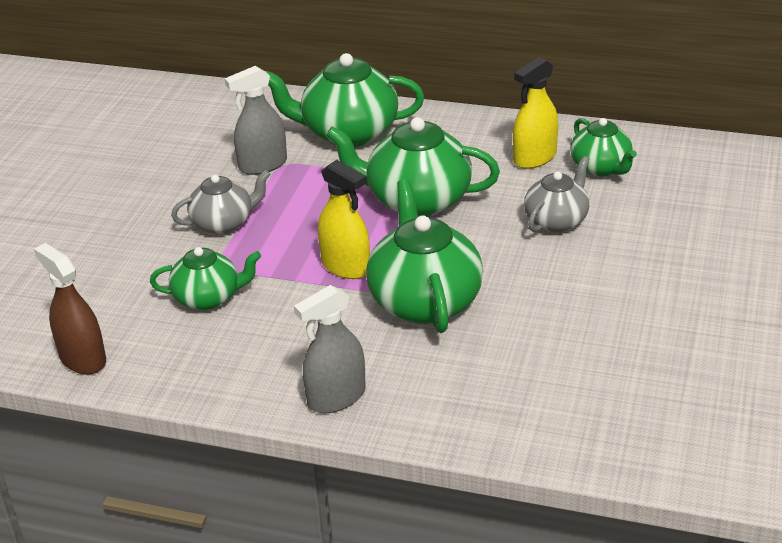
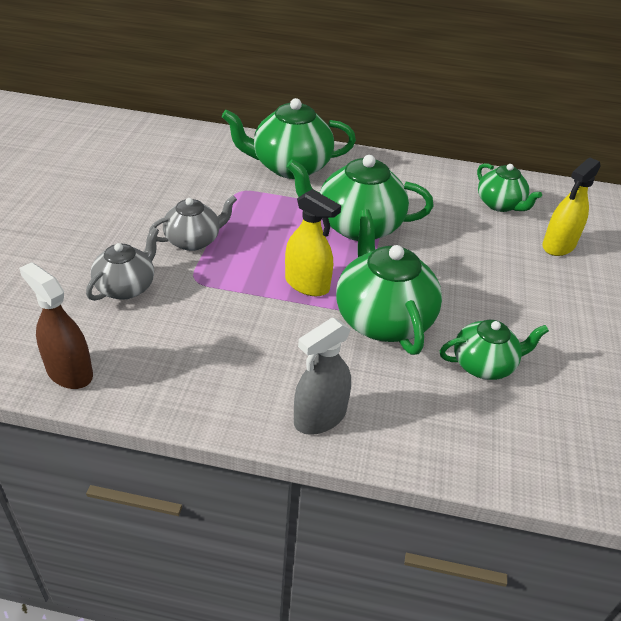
camera: 10 degrees left, 5 degrees up
green teapot [150,247,261,310] -> green teapot moved to [440,320,549,380]
grey spray bottle [224,66,287,175] -> none
yellow spray bottle [513,57,558,169] -> yellow spray bottle moved to [542,158,601,256]
grey teapot [524,156,589,232] -> grey teapot moved to [86,227,159,301]

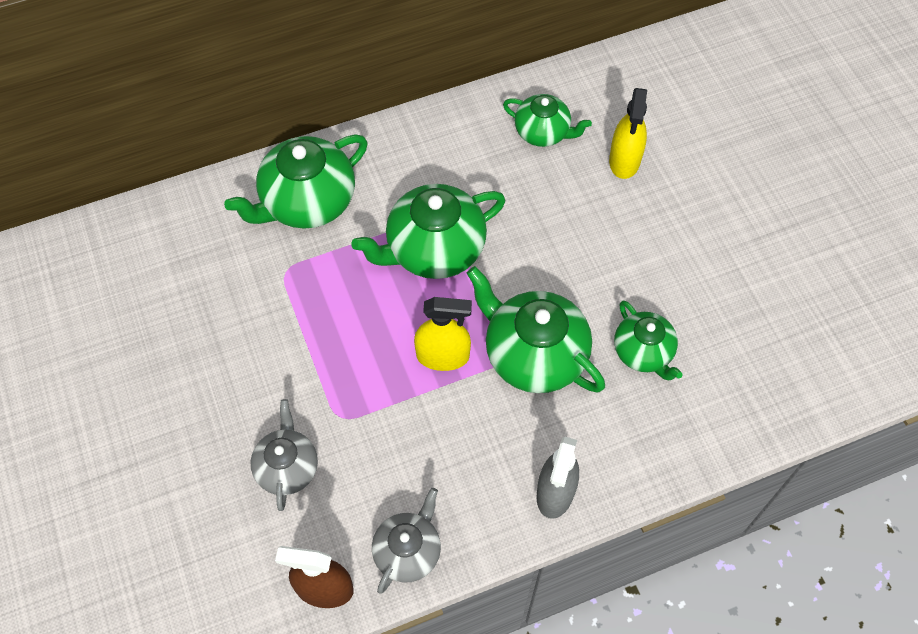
camera: 30 degrees left, 20 degrees up
grey teapot [149,196,237,251] -> grey teapot moved to [372,488,441,594]
green teapot [440,320,549,380] -> green teapot turned 105 degrees clockwise [614,300,683,380]

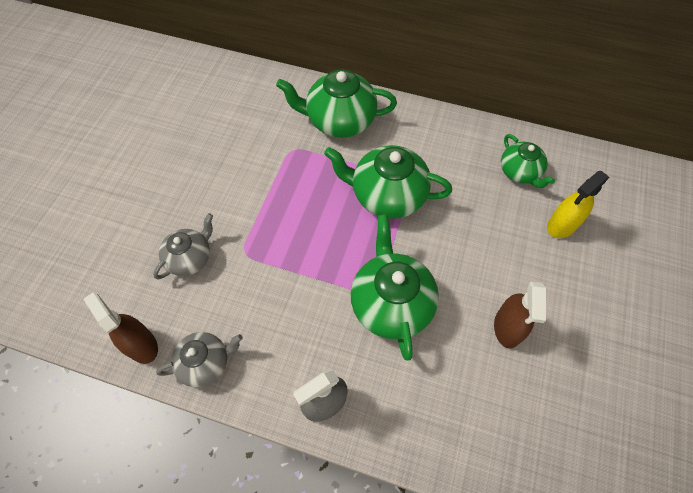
camera: 40 degrees right, 0 degrees up
yellow spray bottle [414,297,472,371] -> none
green teapot [614,300,683,380] -> none
none -> brown spray bottle [494,281,546,349]

